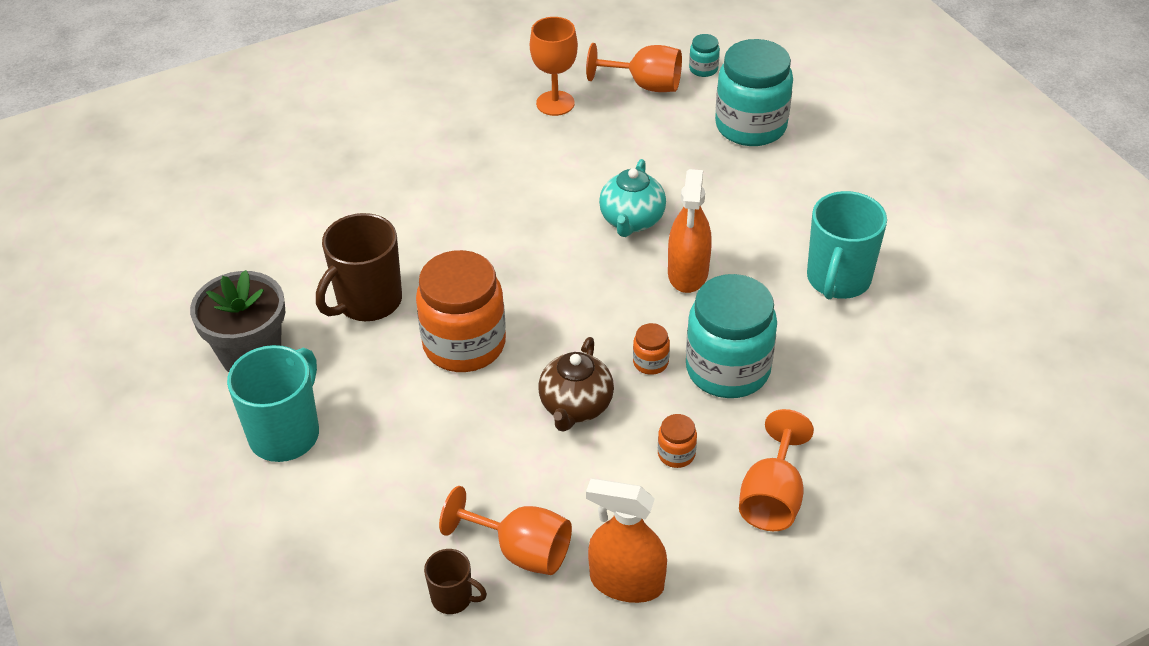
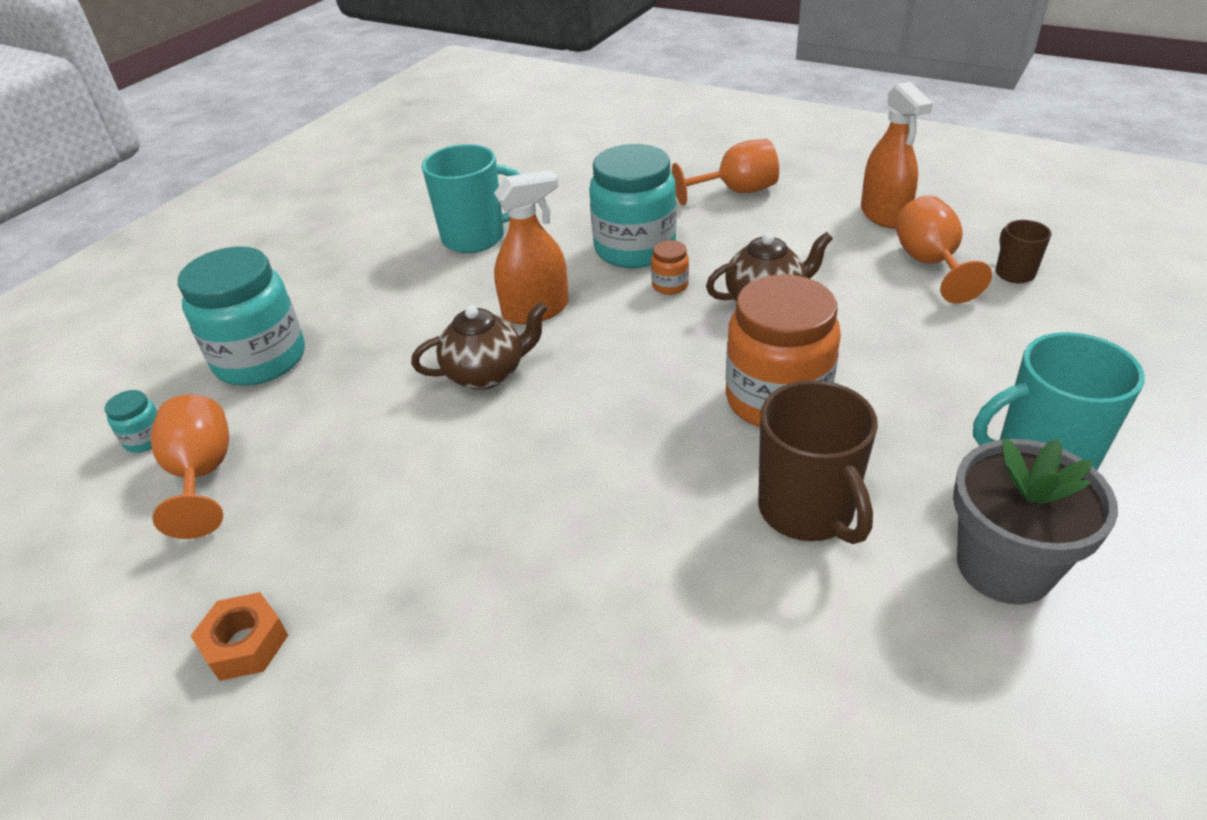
camera: 120 degrees left, 5 degrees down
brown mug [316,213,402,321] -> brown mug turned 60 degrees clockwise [758,380,878,544]
orange goblet [530,17,578,116] -> none
turquoise teapot [599,159,666,237] -> brown teapot [411,301,548,390]
orange jar [658,414,697,468] -> none
none -> orange nut [191,592,288,681]

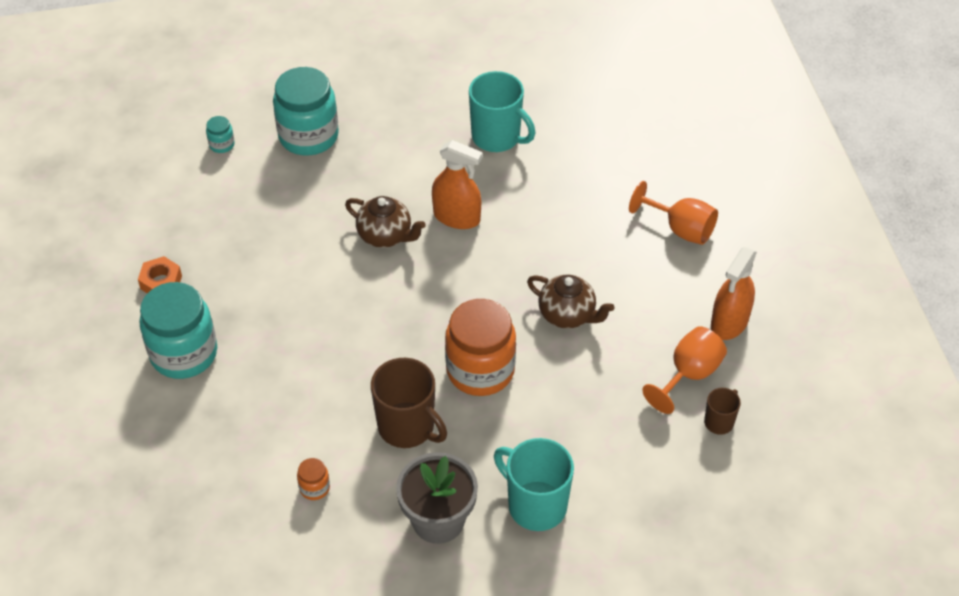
camera: 45 degrees right, 10 degrees up
orange goblet [151,394,229,539] -> none
turquoise jar [589,144,676,268] -> turquoise jar moved to [139,282,217,379]
orange jar [651,240,689,295] -> orange jar moved to [297,458,330,500]
brown mug [758,380,878,544] -> brown mug turned 75 degrees counterclockwise [371,358,447,448]

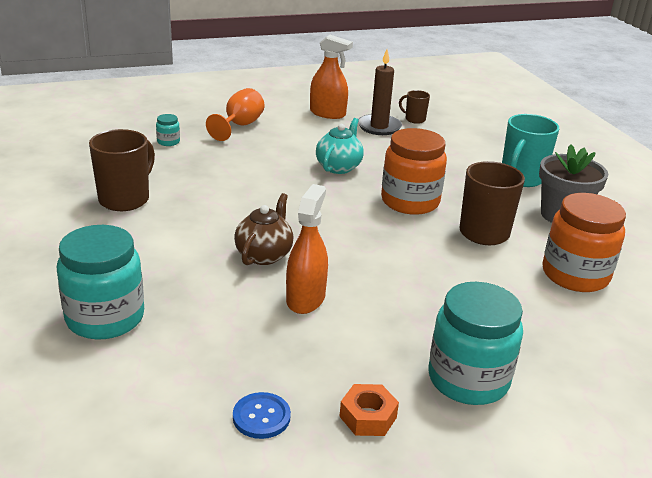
camera: 100 degrees left, 20 degrees down
turquoise jar [206,116,235,153] -> turquoise jar moved to [156,114,180,146]
orange jar [297,458,330,500] -> orange jar [542,193,626,292], size x2.36
orange spray bottle [432,140,483,229] -> orange spray bottle moved to [286,184,328,314]
turquoise mug [469,71,535,152] -> brown mug [89,129,155,211]
brown teapot [527,275,615,329] -> turquoise teapot [316,118,364,174]
orange goblet [642,326,727,414] -> brown candle [358,49,402,135]
none -> blue button [233,392,291,439]

